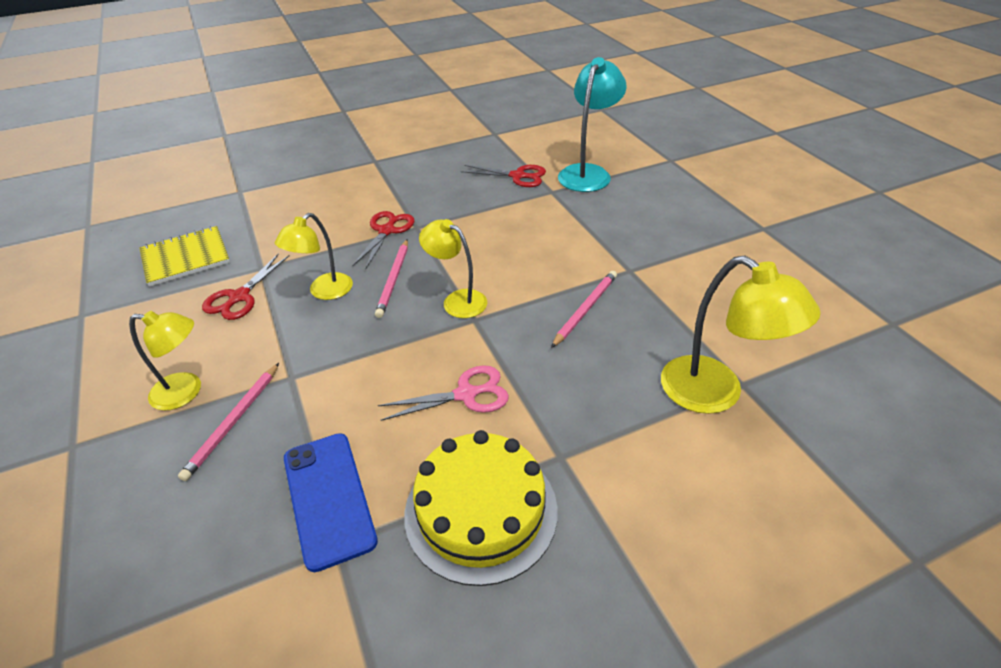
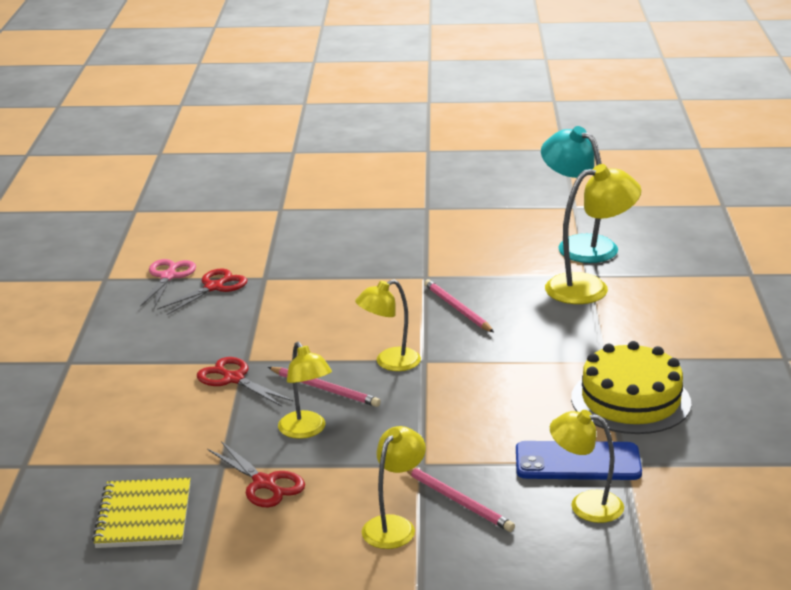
camera: 65 degrees left, 15 degrees down
pink scissors [378,365,509,421] -> pink scissors moved to [140,259,196,308]
turquoise lamp [558,57,626,192] -> turquoise lamp moved to [541,126,618,263]
none -> yellow lamp [550,410,624,523]

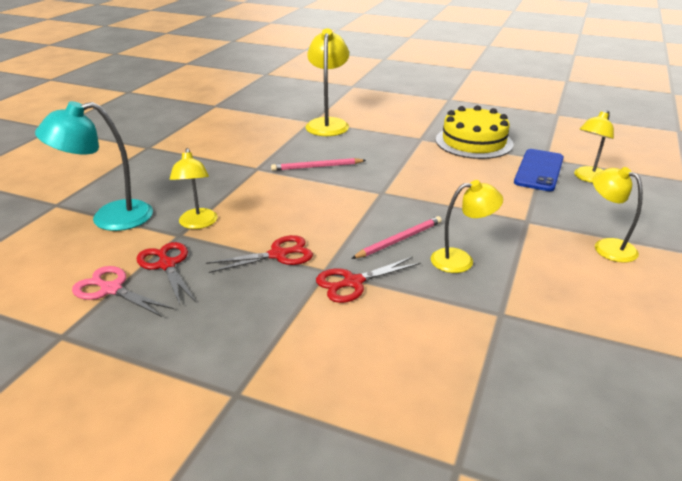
camera: 70 degrees left, 5 degrees up
yellow notebook [92,477,191,548] -> none
red scissors [207,441,305,507] -> red scissors moved to [206,235,313,273]
yellow lamp [355,279,421,371] -> yellow lamp moved to [170,148,218,229]
pink pencil [407,468,515,532] -> none
turquoise lamp [541,126,618,263] -> turquoise lamp moved to [35,101,153,231]

